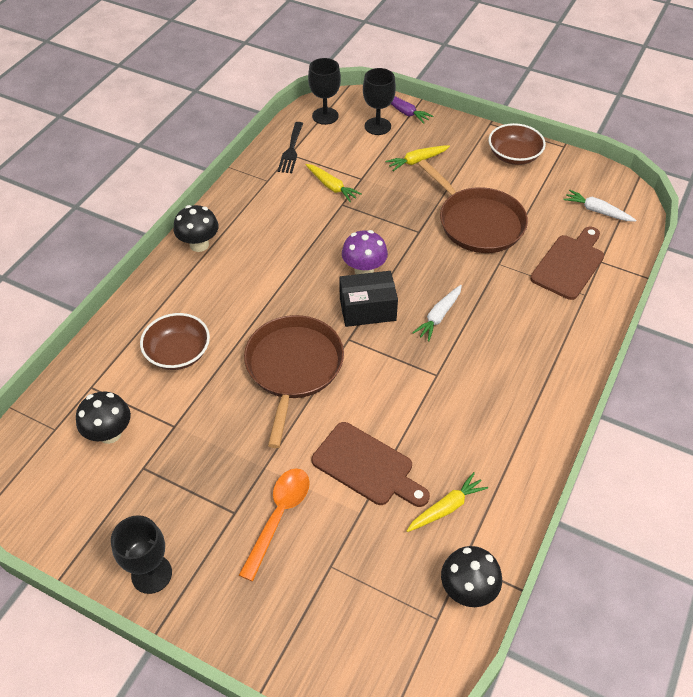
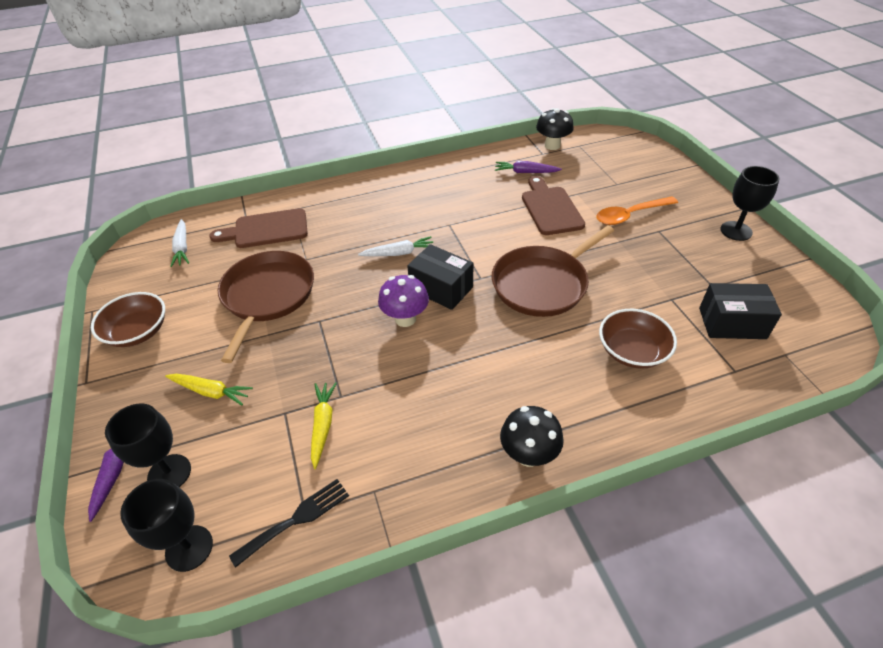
camera: 135 degrees left, 5 degrees down
black mushroom [76,392,131,444] -> black box [699,283,782,339]
yellow carrot [407,472,488,532] -> purple carrot [495,161,562,173]

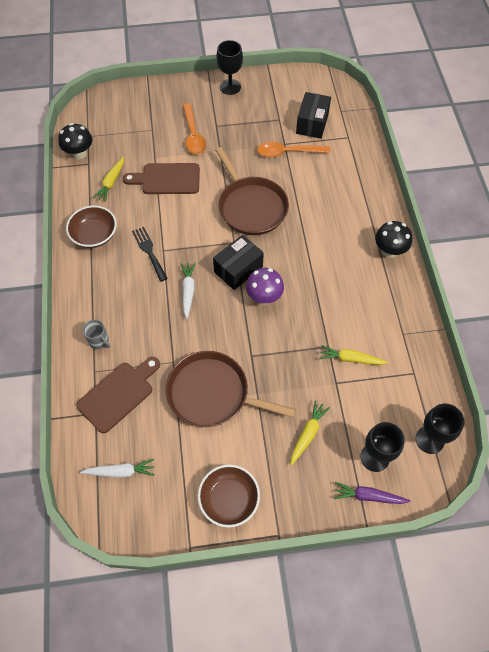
camera: 80 degrees left, 15 degrees up
brown cutting board [209,208,308,248] -> brown cutting board turned 135 degrees counterclockwise [76,357,160,433]
black fork [229,479,349,568] -> black fork moved to [132,227,168,282]
purple carrot [495,161,562,173] -> yellow carrot [93,156,124,202]
brown bowl [599,309,677,368] -> brown bowl moved to [66,206,117,248]
none -> grey mug [82,319,110,349]
none -> orange spoon [257,142,330,157]

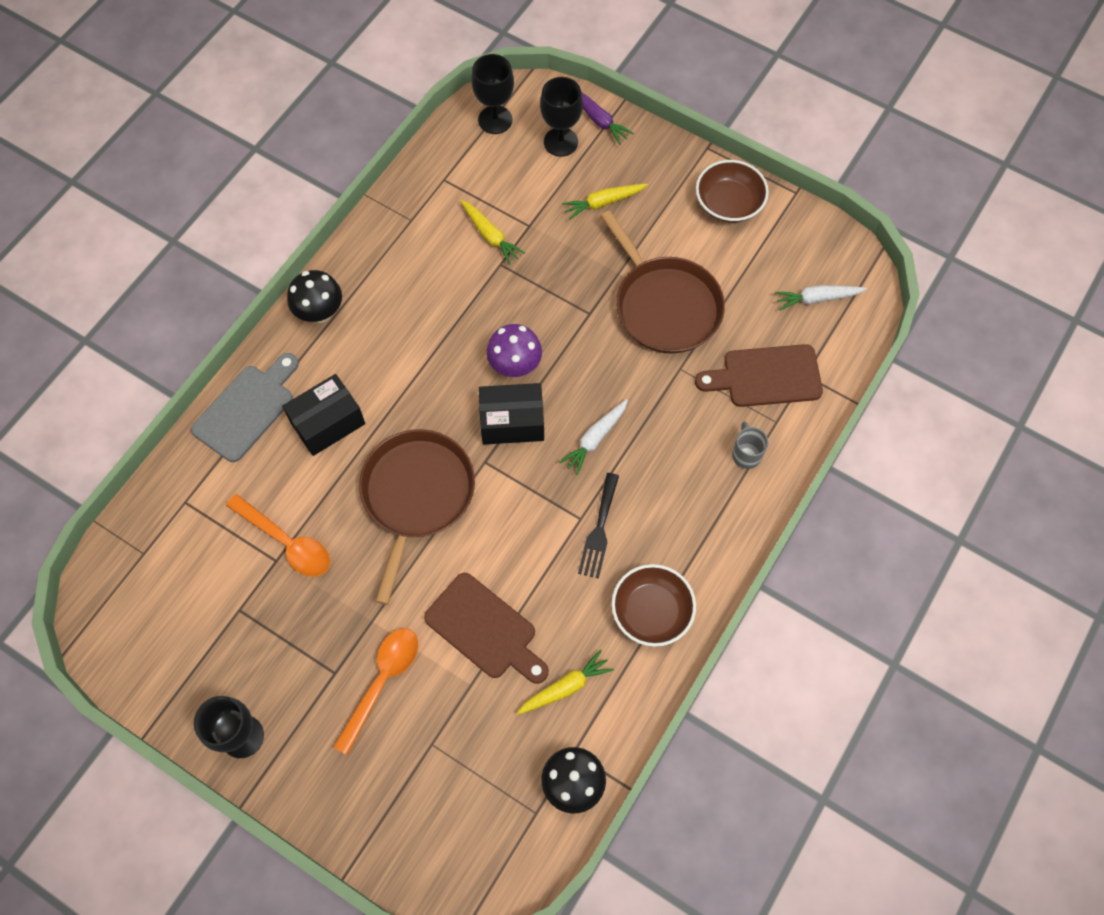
camera: 140 degrees left, 5 degrees up
white carrot [80,459,154,478] -> white carrot turned 45 degrees counterclockwise [775,285,867,310]
black box [296,92,331,139] -> black box moved to [282,374,365,456]
none -> grey cutting board [191,353,299,462]

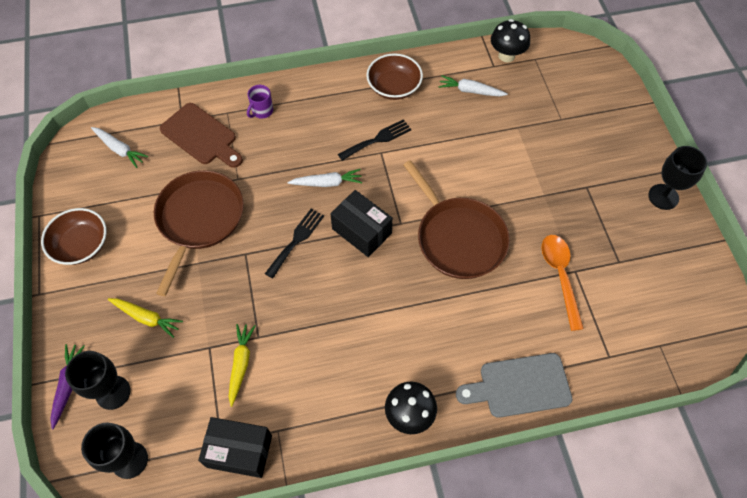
camera: 135 degrees left, 5 degrees down
black box [282,374,365,456] -> black box moved to [198,417,272,478]
orange spoon [333,628,418,755] -> none
brown pan [359,429,475,605] -> brown pan turned 90 degrees counterclockwise [403,160,510,279]
brown cutting board [424,573,549,684] -> none
purple mushroom [486,324,542,377] -> none
yellow carrot [517,650,614,715] -> white carrot [438,75,508,96]
grey mug [732,422,768,469] -> purple mug [247,85,273,119]
none -> black fork [265,209,324,279]

